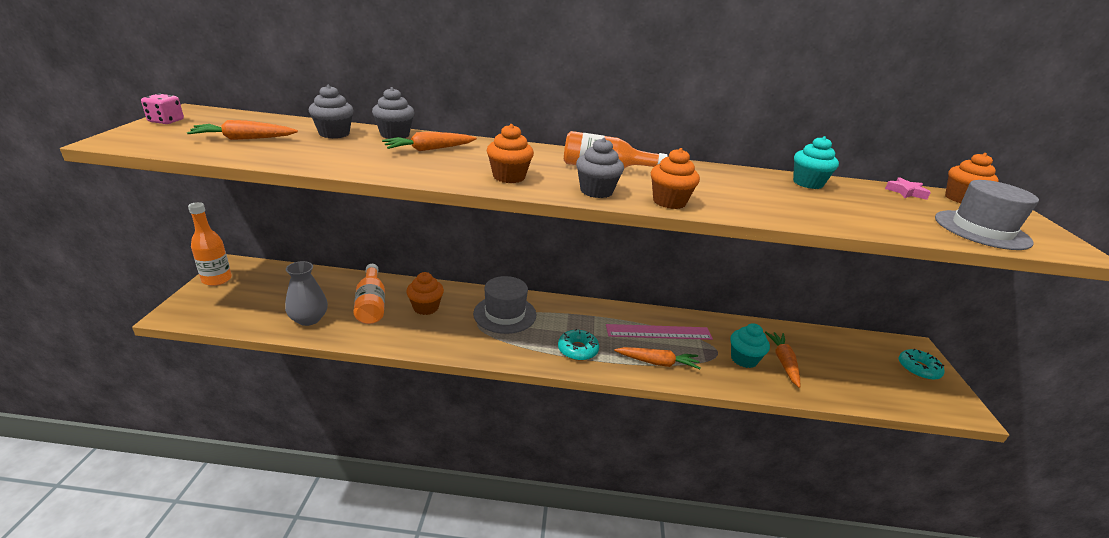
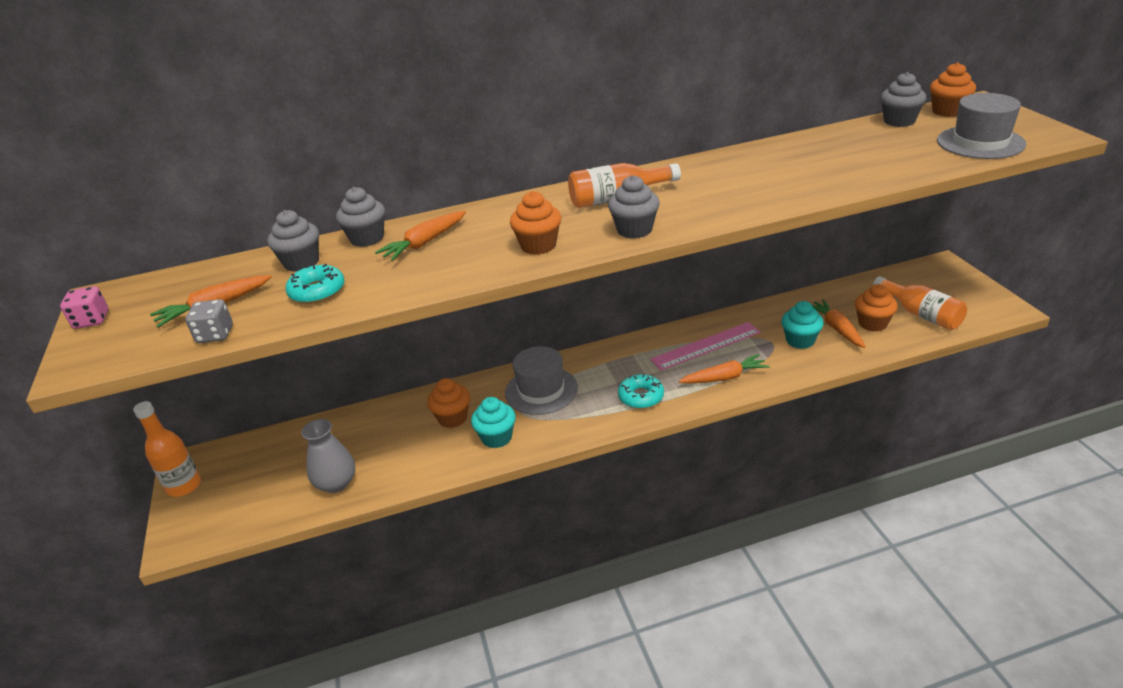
camera: 15 degrees left, 5 degrees up
orange bottle [354,264,385,324] -> orange bottle moved to [873,276,967,330]
orange cupcake [651,148,700,209] -> orange cupcake moved to [855,284,898,332]
turquoise cupcake [793,136,839,189] -> turquoise cupcake moved to [471,397,516,448]
pink star [885,177,931,200] -> grey cupcake [880,72,927,127]
turquoise donut [899,348,945,380] -> turquoise donut moved to [285,264,345,304]
none -> grey dice [185,299,233,343]

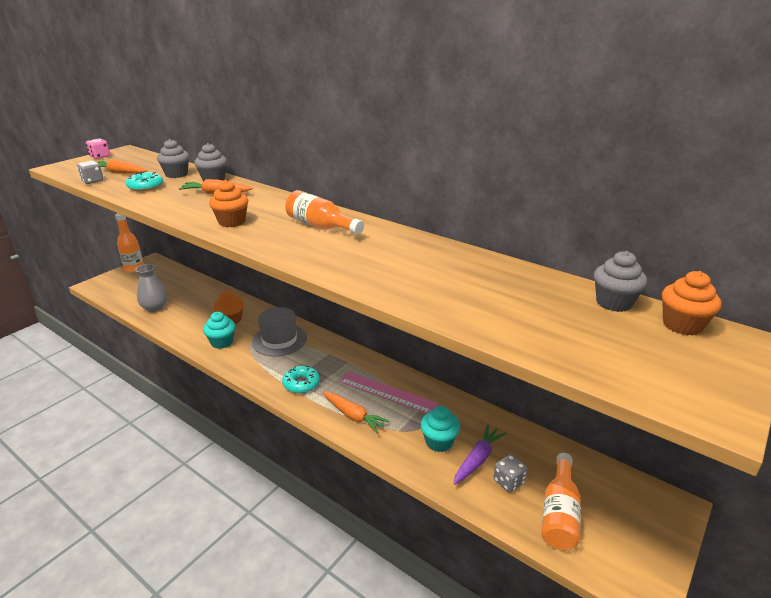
camera: 50 degrees right, 5 degrees down
grey cupcake [608,175,660,239] -> none
orange carrot [812,299,866,348] -> purple carrot [454,424,506,485]
orange cupcake [855,284,898,332] -> grey dice [493,454,527,492]
grey hat [937,93,1026,159] -> none

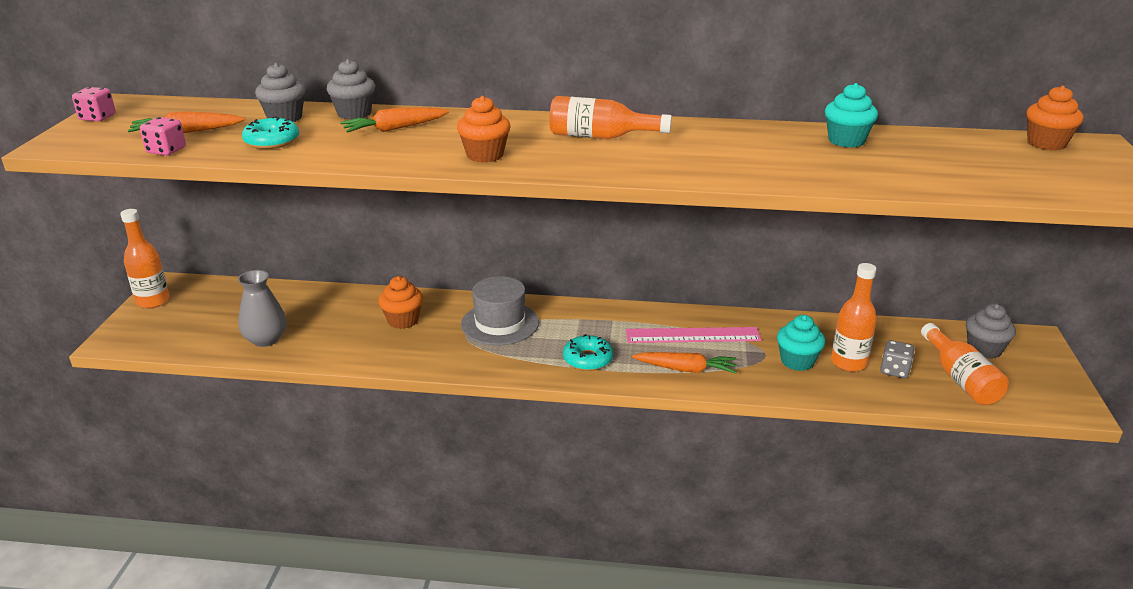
camera: 30 degrees left, 0 degrees up
grey dice [77,161,104,184] -> pink dice [140,117,186,156]
turquoise cupcake [203,312,235,349] -> turquoise cupcake moved to [825,83,878,148]
purple carrot [454,424,506,485] -> orange bottle [831,263,877,372]
grey cupcake [594,251,647,312] -> grey cupcake moved to [966,304,1016,359]

